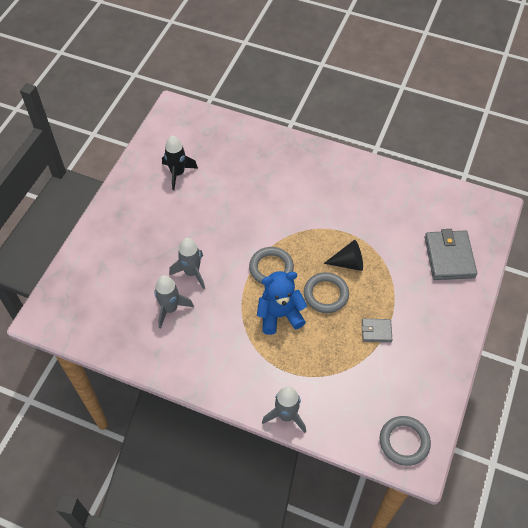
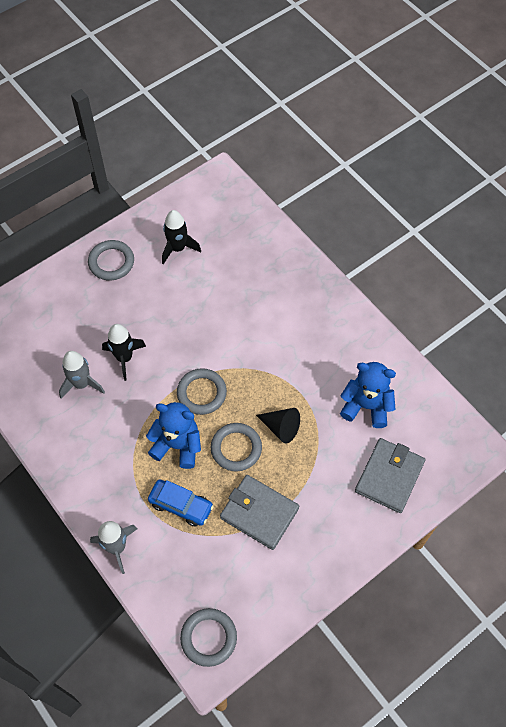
camera: 30 degrees right, 5 degrees up
grey rocket [169,238,205,289] -> black rocket [102,324,146,381]
grey wallet [362,319,392,342] -> grey wallet [220,475,299,550], size x1.90
none -> grey ring [88,240,134,281]
none -> blue car [148,479,214,527]
none -> blue teddy bear [340,362,396,428]

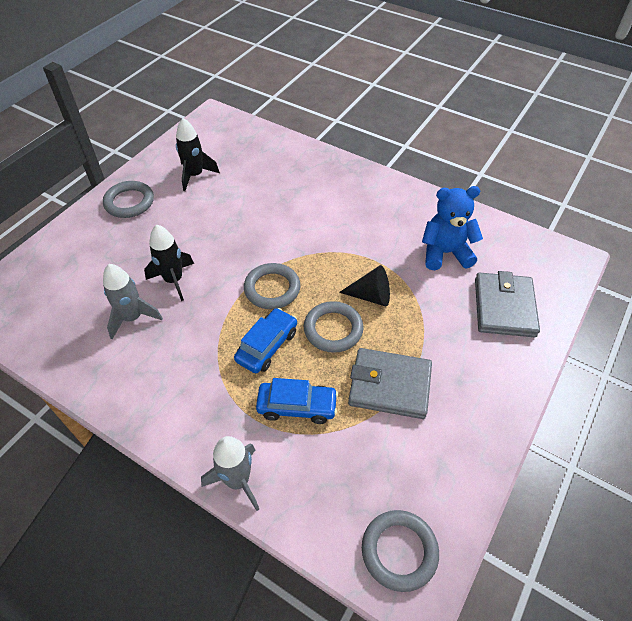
camera: 20 degrees left, 10 degrees down
blue teddy bear [146,402,201,469] -> blue car [234,308,297,373]

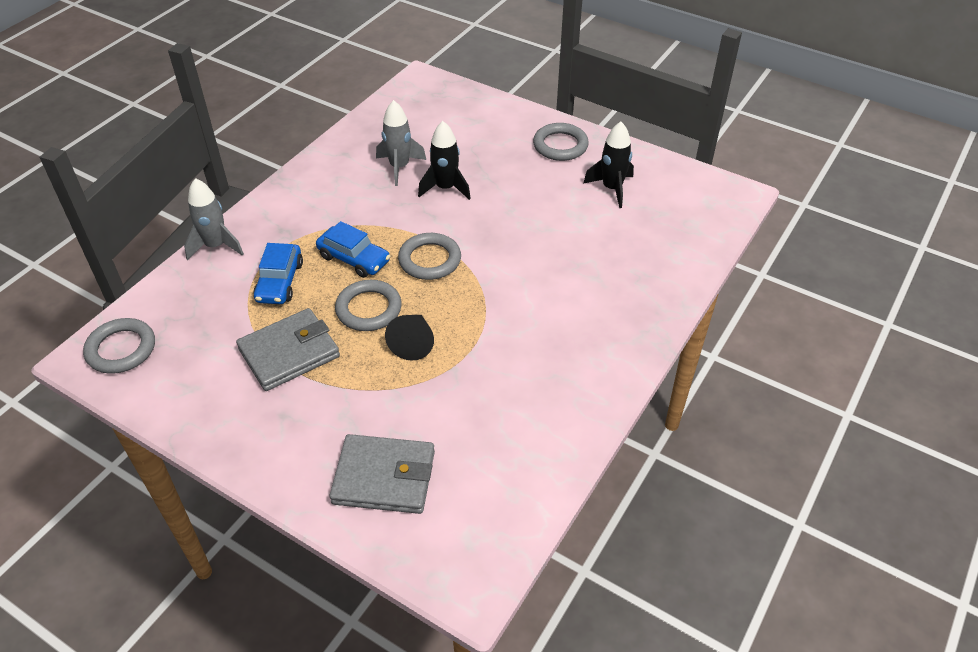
camera: 90 degrees right, 5 degrees down
grey wallet [348,348,432,419] -> grey wallet turned 45 degrees clockwise [236,308,340,391]
blue teddy bear [422,186,483,270] -> none

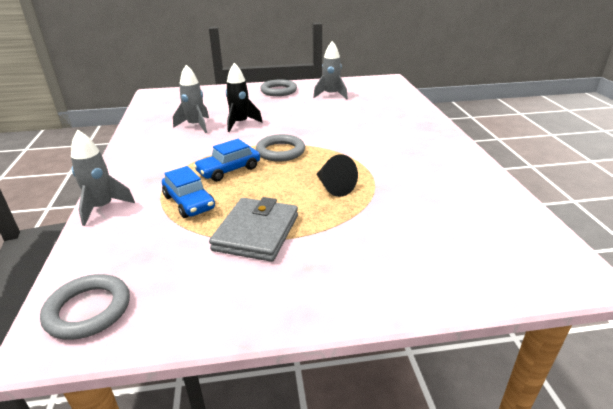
camera: 40 degrees left, 15 degrees down
blue car [316,221,390,278] -> blue car turned 150 degrees clockwise [193,139,260,182]
grey wallet [329,434,435,514] -> none
grey ring [335,280,402,331] -> none
black rocket [583,122,634,208] -> grey rocket [313,41,348,99]

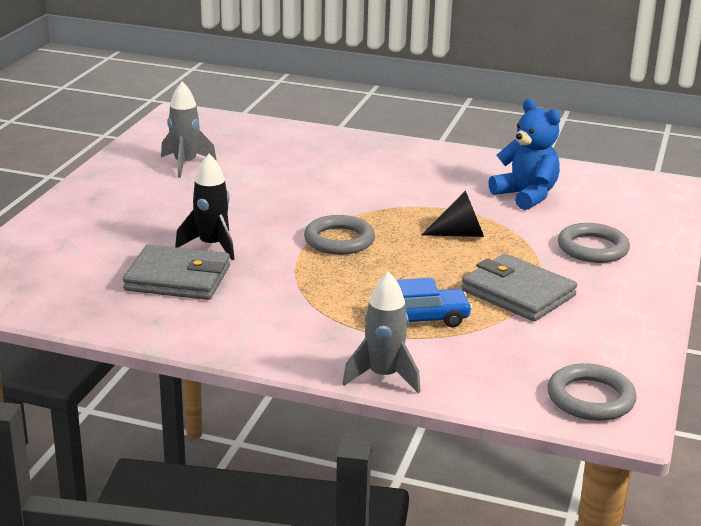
camera: 65 degrees left, 5 degrees down
grey rocket [173,65,209,133] -> grey wallet [123,244,230,300]
blue car [193,139,260,182] -> none
grey ring [260,79,297,96] -> grey ring moved to [558,223,630,263]
none -> blue teddy bear [488,99,560,210]

